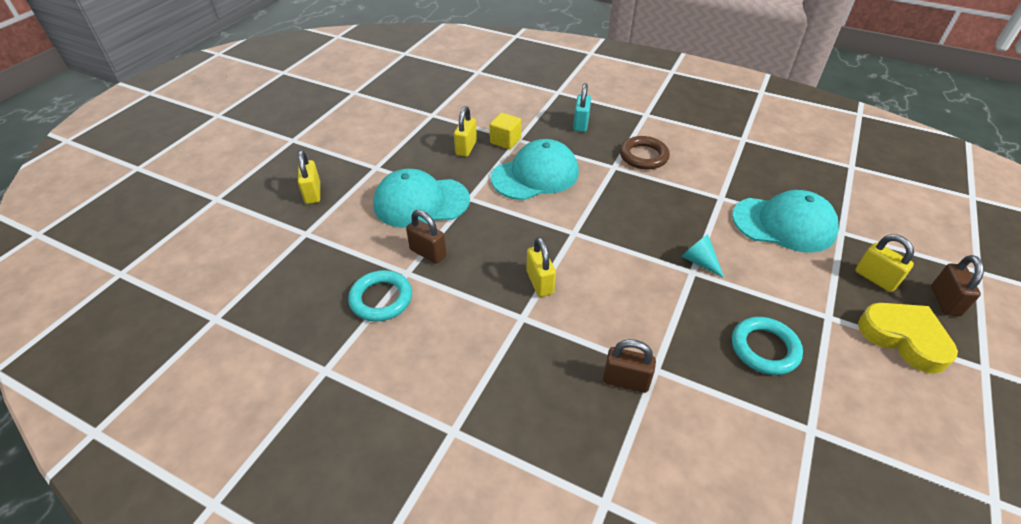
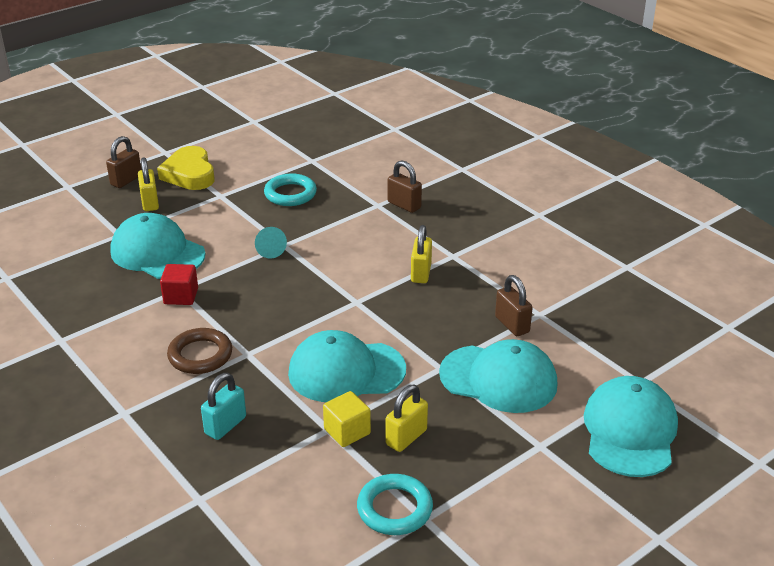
camera: 155 degrees left, 10 degrees down
yellow padlock [298,150,320,204] -> turquoise cap [584,376,678,477]
turquoise ring [348,270,412,321] -> turquoise ring moved to [357,474,433,535]
none -> red cube [160,264,198,305]

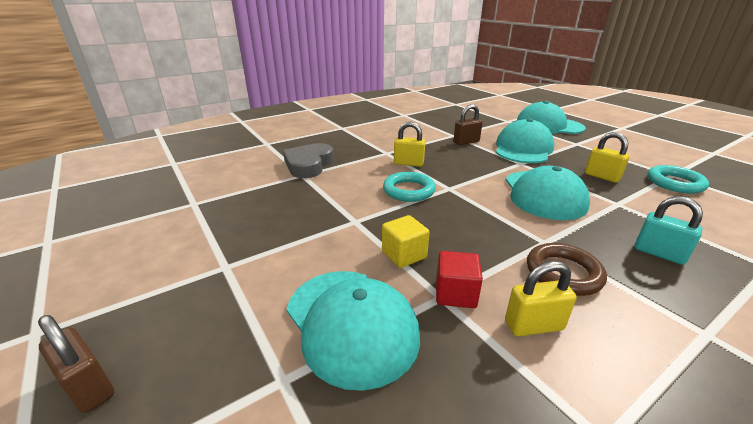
camera: 85 degrees left, 5 degrees down
turquoise cap [110,213,205,279] -> turquoise cap turned 75 degrees counterclockwise [287,271,420,391]
yellow padlock [138,157,159,211] -> yellow padlock moved to [505,261,577,337]
yellow heart [157,146,215,190] -> none
turquoise cone [255,227,287,258] -> none
turquoise ring [264,173,317,206] -> turquoise ring moved to [383,172,436,202]
yellow cube [323,391,371,447] -> yellow cube moved to [382,215,430,268]
brown padlock [388,160,422,213] -> grey heart [283,143,334,178]

